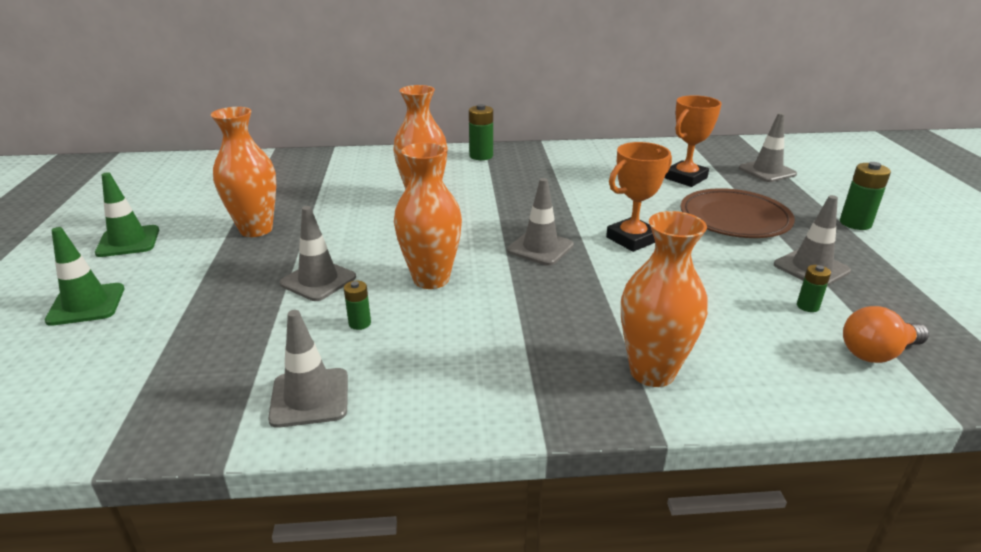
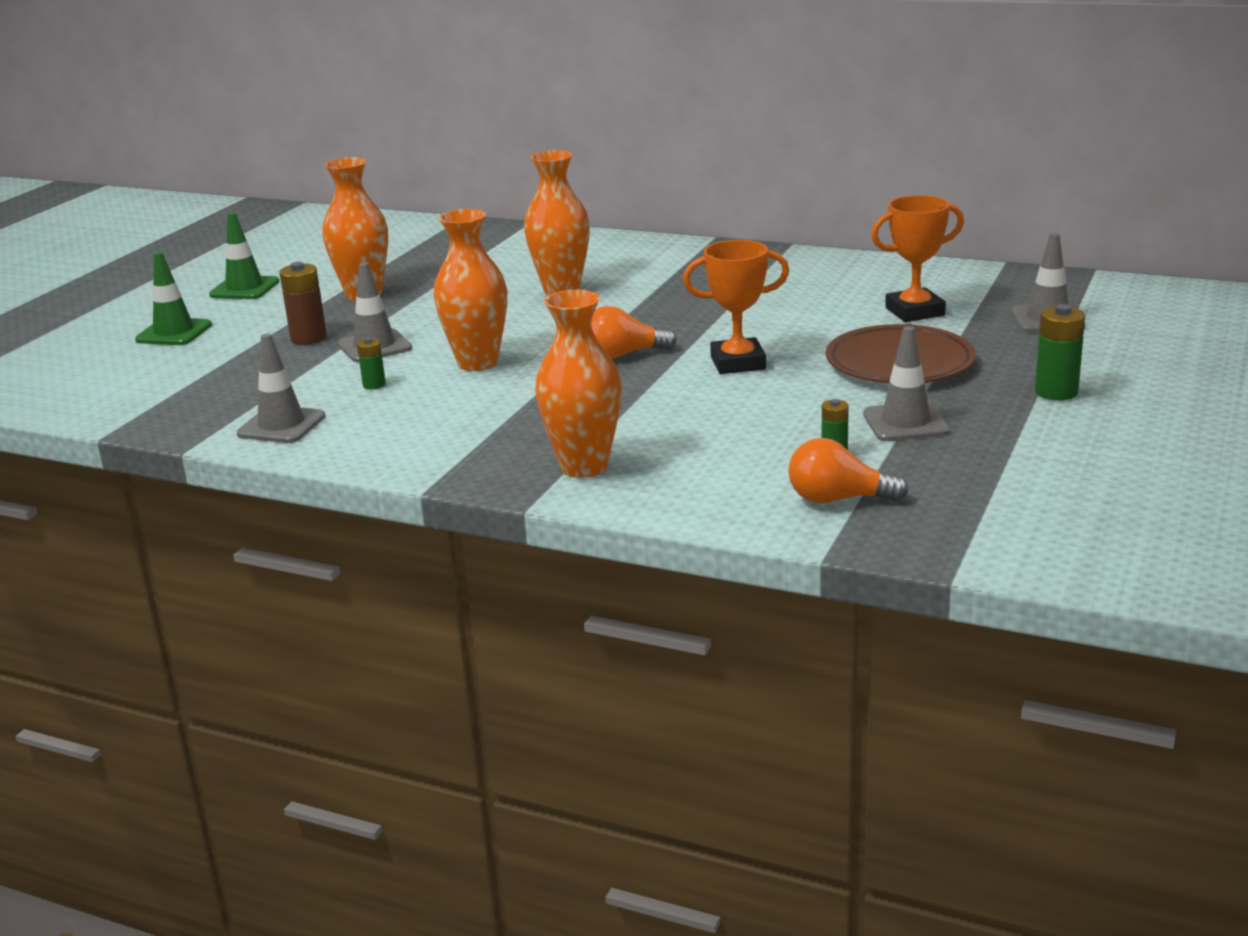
camera: 30 degrees right, 5 degrees down
green battery [469,104,493,160] -> none
grey traffic cone [507,178,574,266] -> orange light bulb [591,306,677,358]
none -> brown battery [279,262,327,345]

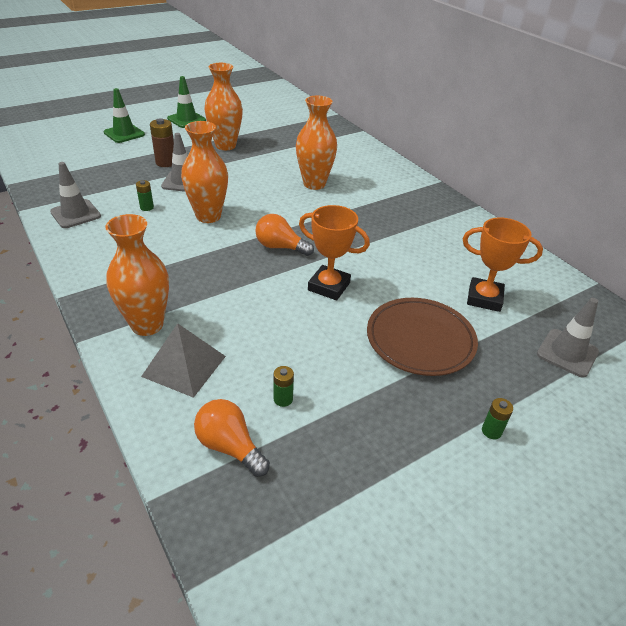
camera: 30 degrees right, 15 degrees up
grey traffic cone [863,326,950,441] -> none
green battery [1035,304,1085,400] -> green battery [482,398,513,439], size x0.58
none -> grey pyramid [141,323,226,398]

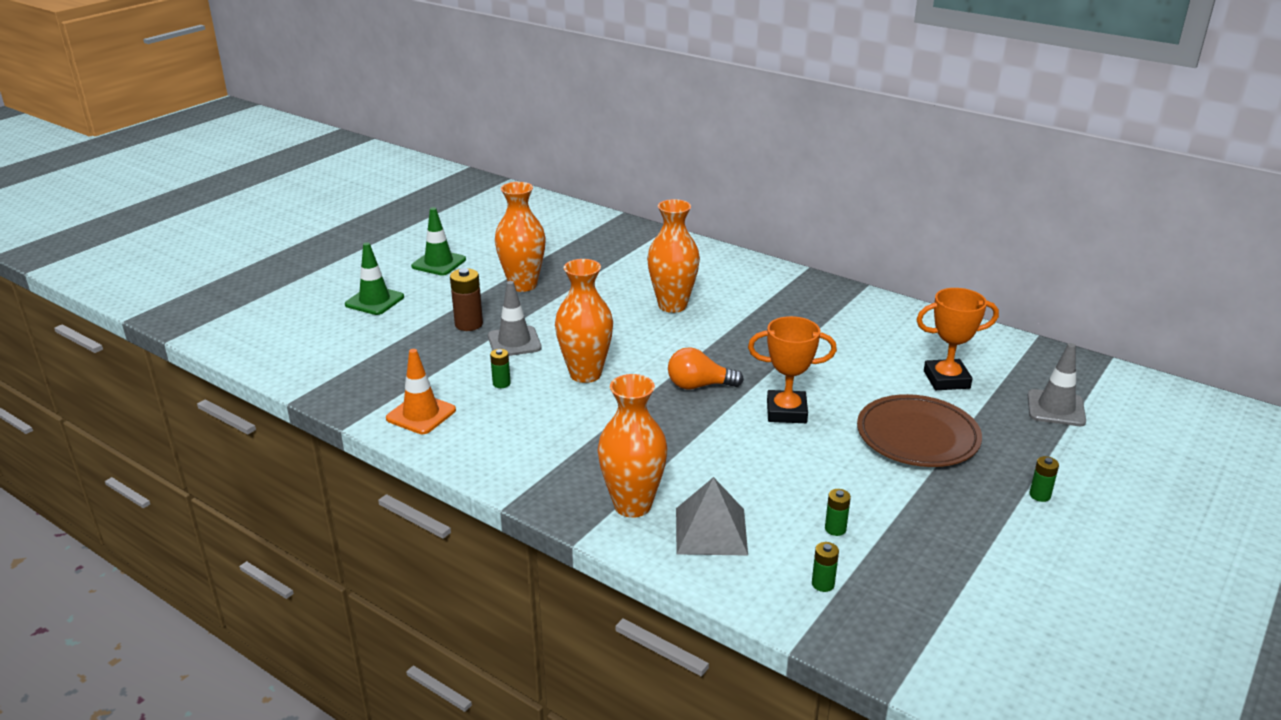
camera: 20 degrees left, 10 degrees down
grey traffic cone [50,162,101,228] -> orange traffic cone [386,349,456,434]
orange light bulb [194,399,270,477] -> green battery [812,542,839,592]

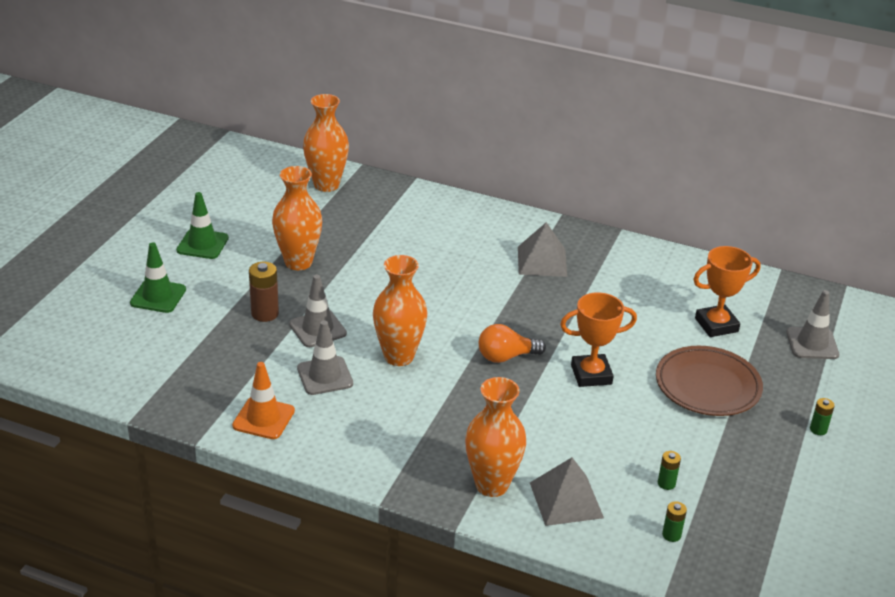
camera: 15 degrees left, 5 degrees up
green battery [490,349,511,388] -> grey traffic cone [297,321,353,395]
orange vase [647,199,700,313] -> orange vase moved to [303,94,349,192]
none -> grey pyramid [518,222,568,277]

